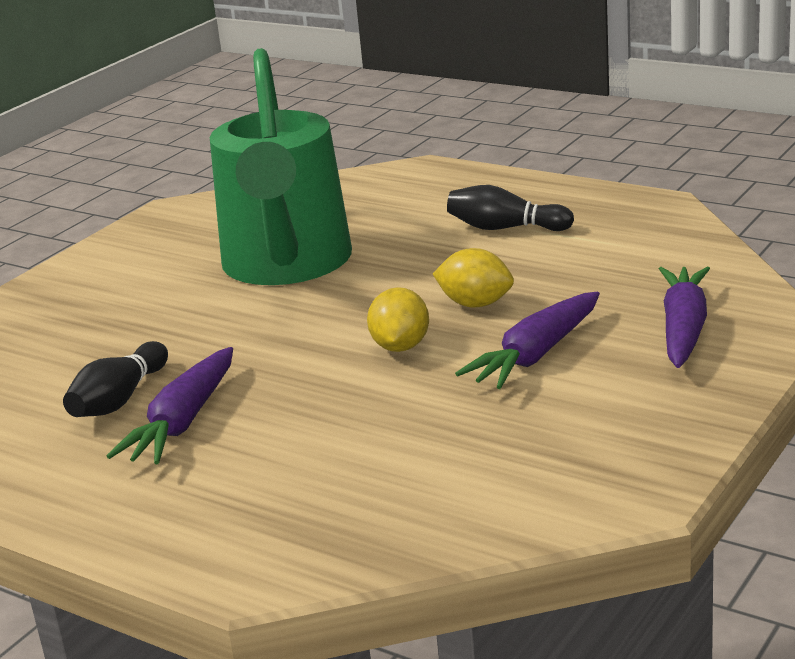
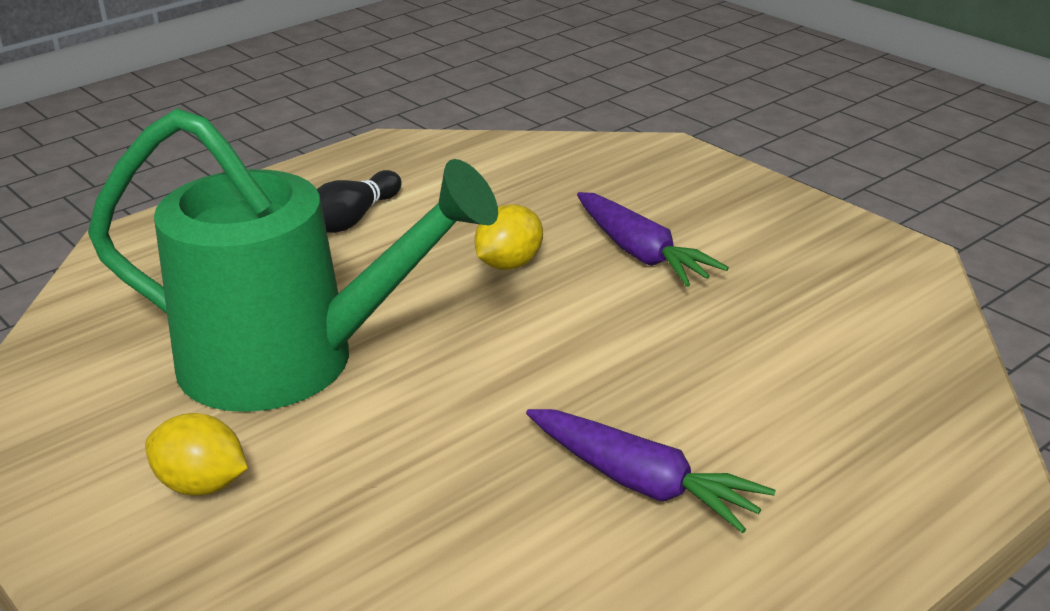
camera: 75 degrees left, 5 degrees up
black bowling pin [63,341,168,417] -> none
yellow lemon [367,287,429,352] -> yellow lemon moved to [145,413,248,496]
purple carrot [659,267,710,368] -> none

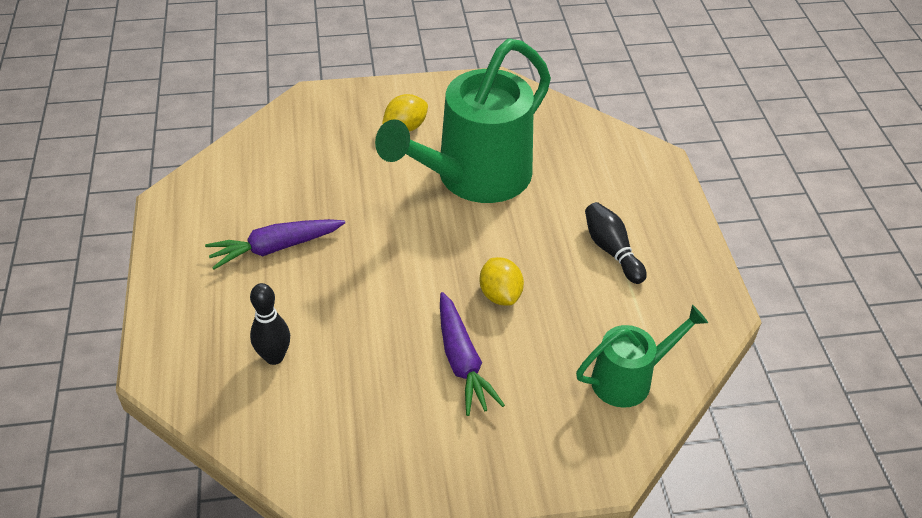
camera: 120 degrees right, 15 degrees up
purple carrot [577,192,729,287] -> purple carrot turned 105 degrees counterclockwise [440,292,505,416]
none -> black bowling pin [250,283,290,365]
none -> green watering can [576,305,708,408]

